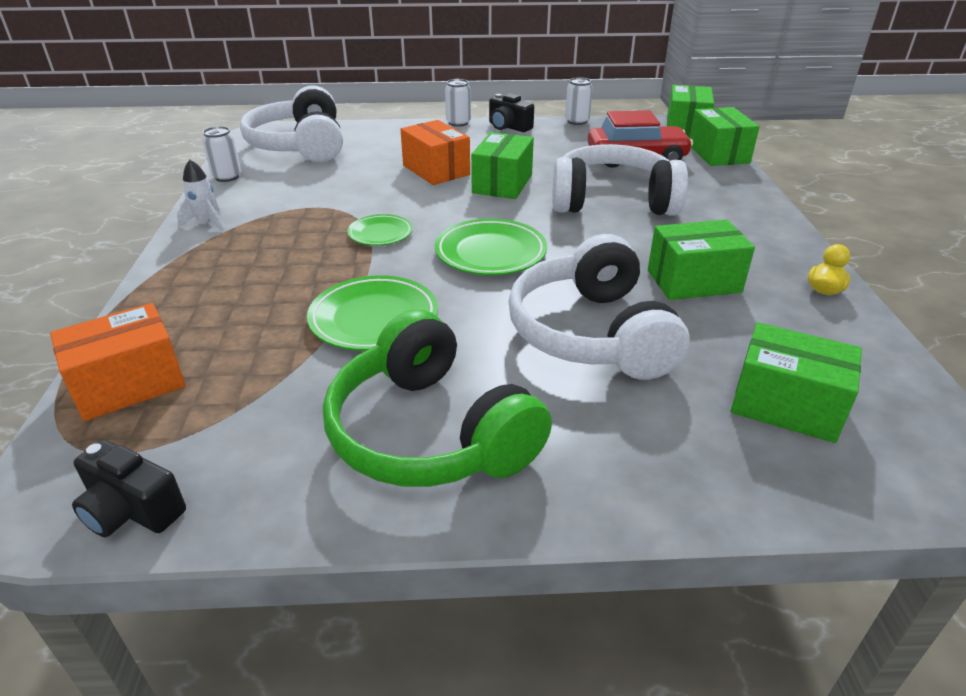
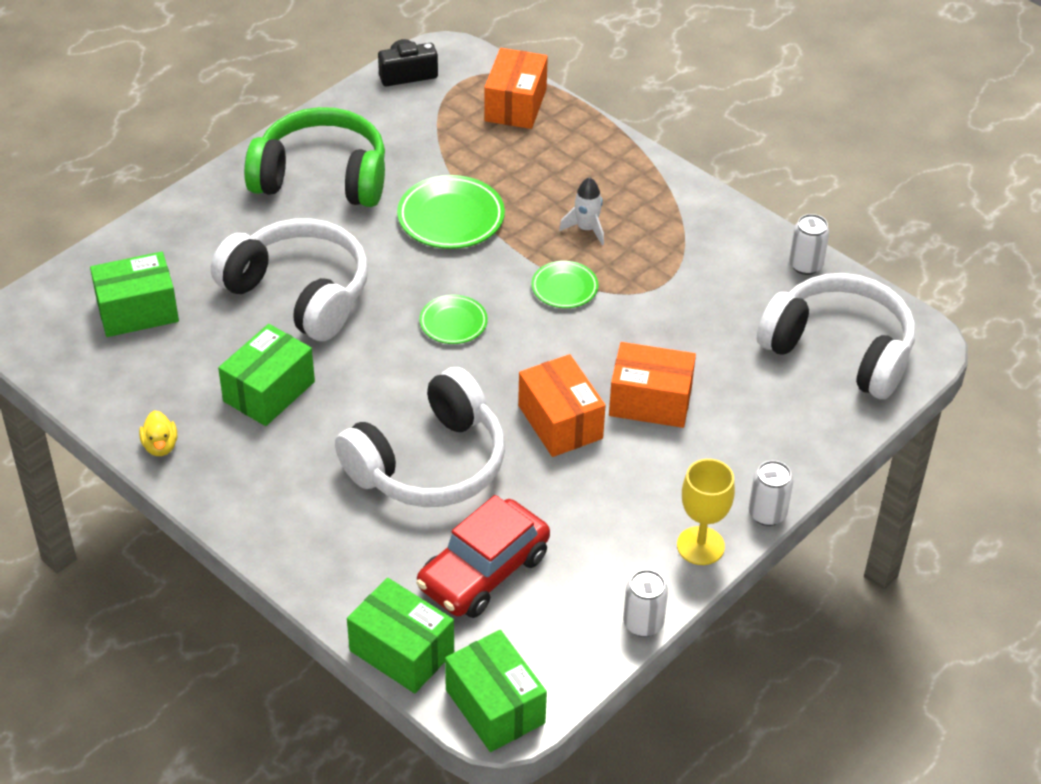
camera: 135 degrees right, 10 degrees up
white rocket [177,159,223,231] -> white rocket moved to [559,177,604,245]
green plate [435,218,547,275] -> green plate [419,295,488,344], size x0.60
green box [471,132,534,199] -> orange box [518,354,606,457]
black camera [489,93,534,132] -> yellow goblet [677,459,735,565]

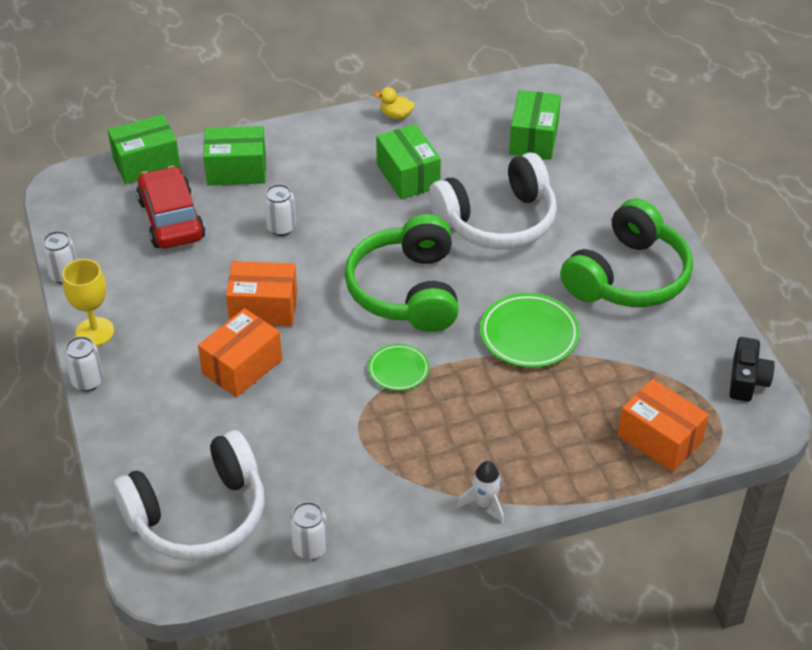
camera: 120 degrees right, 0 degrees up
white headphones [335,367,505,507] -> white can [264,184,296,236]
green plate [419,295,488,344] -> green headphones [345,214,459,332]
green box [445,630,547,752] -> green box moved to [203,126,266,185]
white rocket [559,177,604,245] -> white rocket moved to [457,461,504,523]

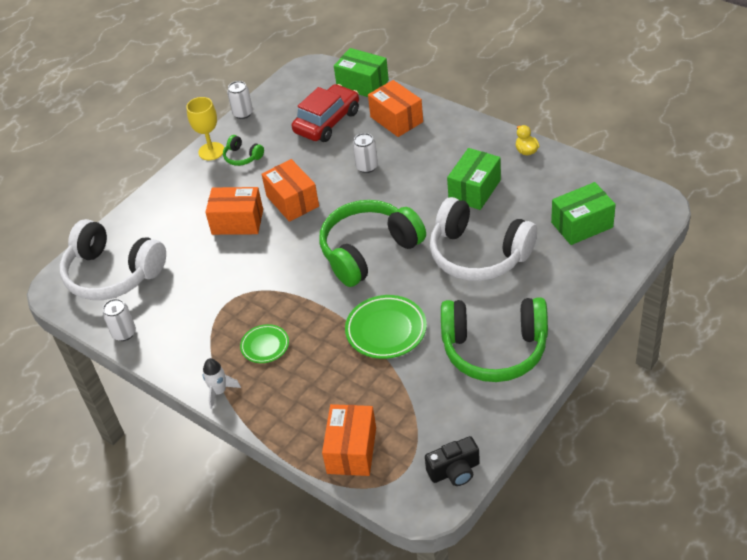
camera: 60 degrees right, 0 degrees up
white can [64,336,103,391] -> none
green box [203,126,266,185] -> orange box [368,80,423,137]
green plate [368,344,429,391] -> green plate moved to [240,324,289,363]
none -> green headphones [223,135,264,166]

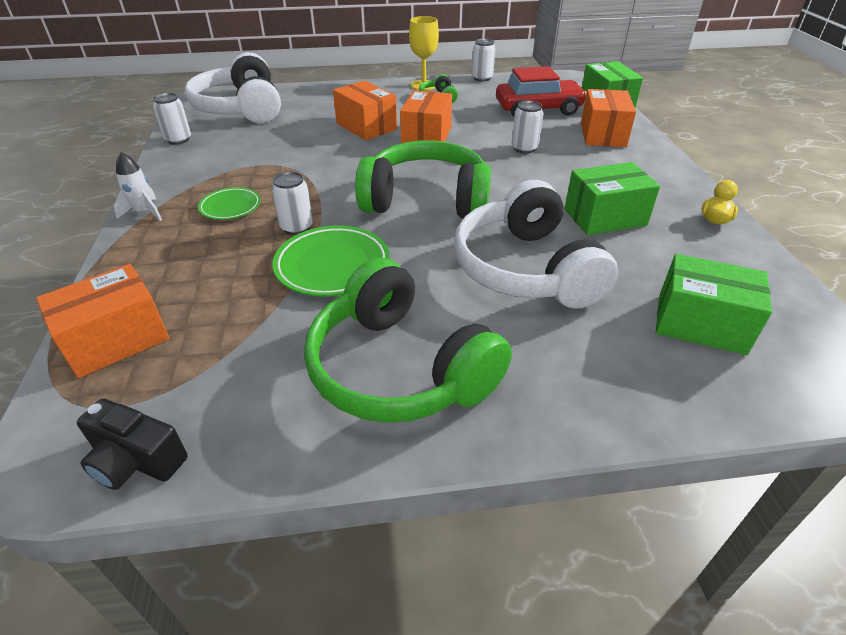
camera: 40 degrees right, 5 degrees down
none -> white can [272,172,313,235]

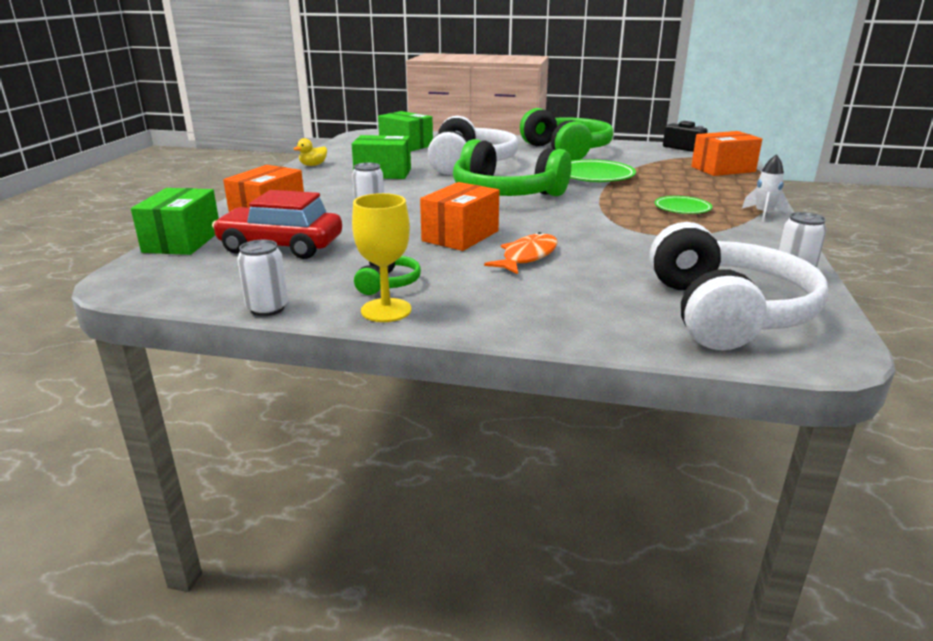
camera: 160 degrees left, 15 degrees down
white can [272,172,313,235] -> none
orange box [333,81,397,140] -> orange fish [484,232,557,274]

